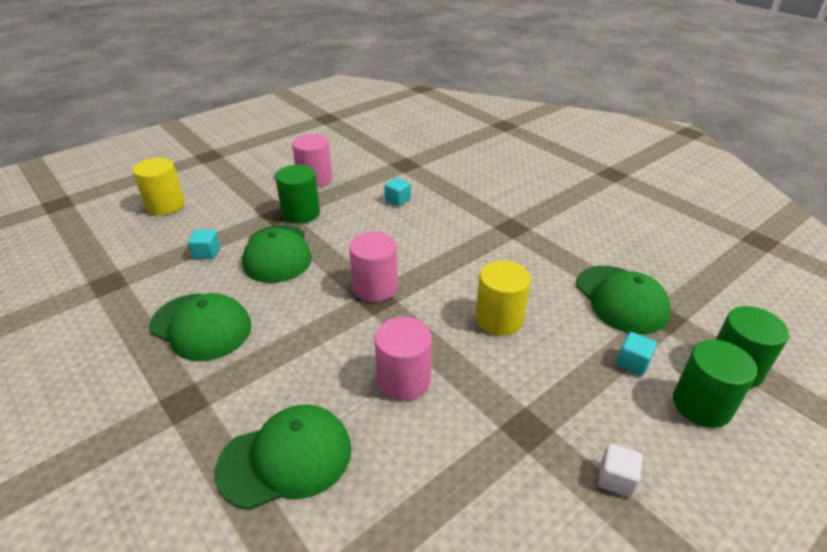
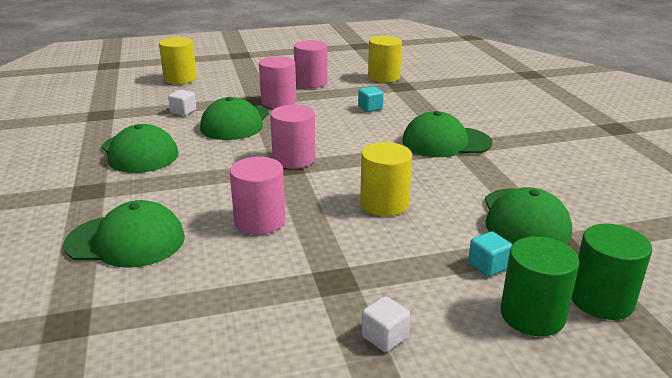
camera: 25 degrees right, 10 degrees down
turquoise cube [188,229,220,259] -> white cube [168,90,196,116]
green cylinder [275,165,320,223] -> pink cylinder [259,56,296,108]
none -> yellow cylinder [368,36,402,83]
none -> green cap [402,111,492,157]

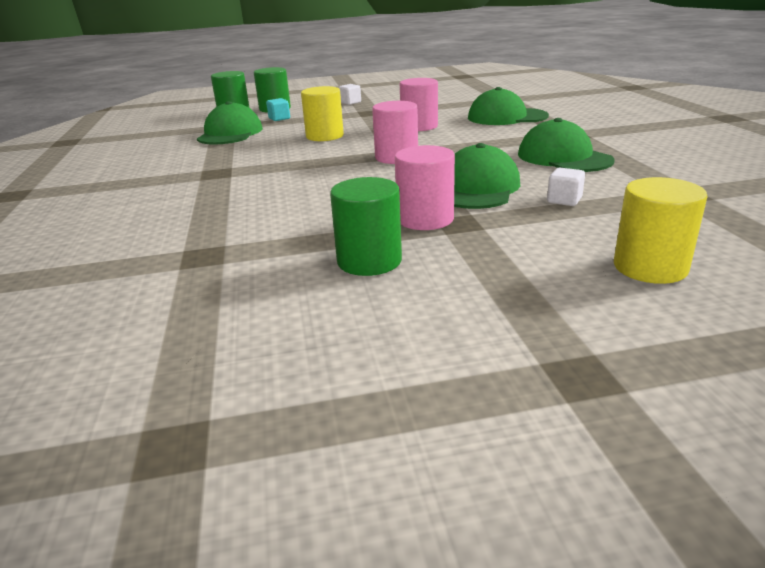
camera: 175 degrees left, 0 degrees up
pink cylinder [294,40,328,88] -> green cylinder [330,177,402,276]
turquoise cube [358,86,384,112] -> none
yellow cylinder [368,36,402,83] -> none
green cap [402,111,492,157] -> none

